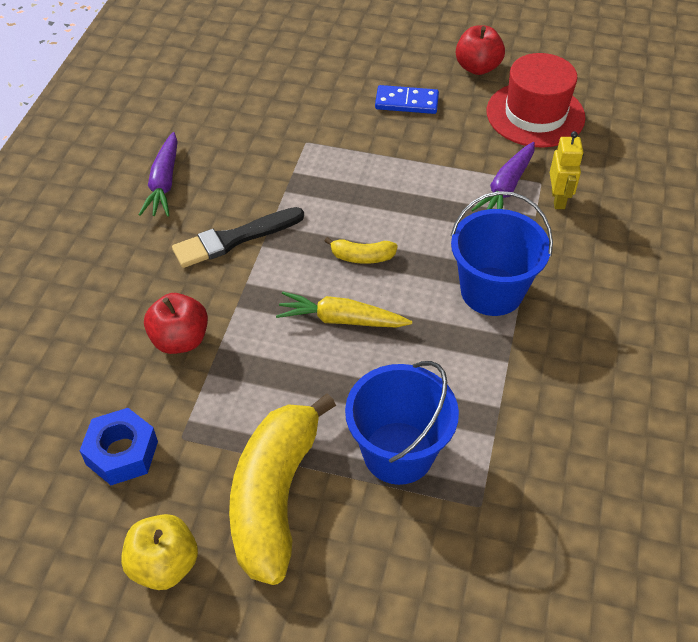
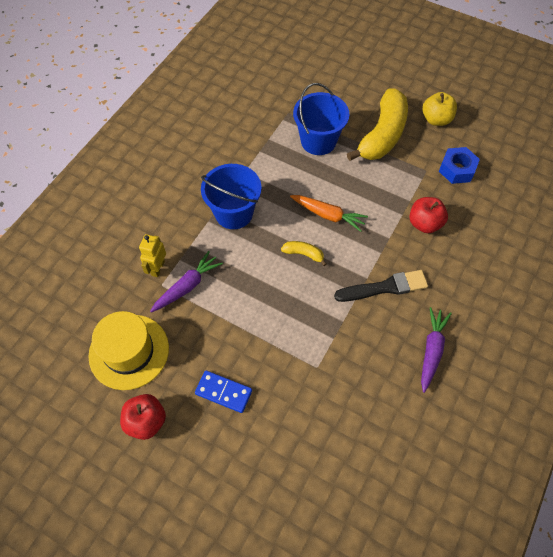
camera: 165 degrees left, 10 degrees up
yellow carrot [276,292,412,328] -> orange carrot [290,195,368,232]
red hat [487,53,585,148] -> yellow hat [88,311,169,390]

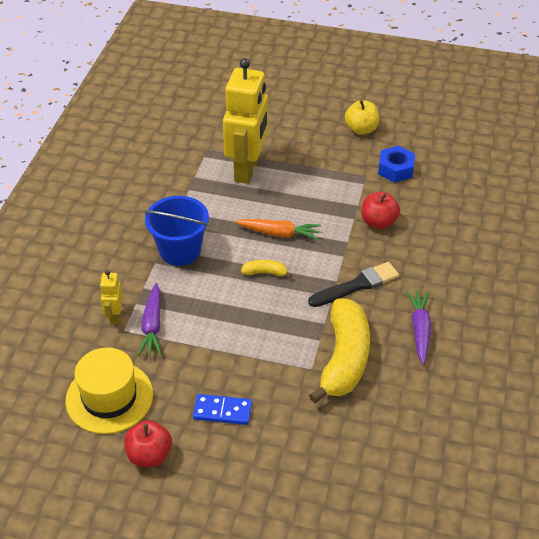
camera: 15 degrees left, 15 degrees down
purple carrot [150,251,223,313] -> purple carrot turned 150 degrees clockwise [138,283,162,356]
blue bucket [293,83,349,155] -> yellow robot [223,58,268,184]
yellow banana [347,88,408,161] -> yellow banana moved to [309,298,370,404]

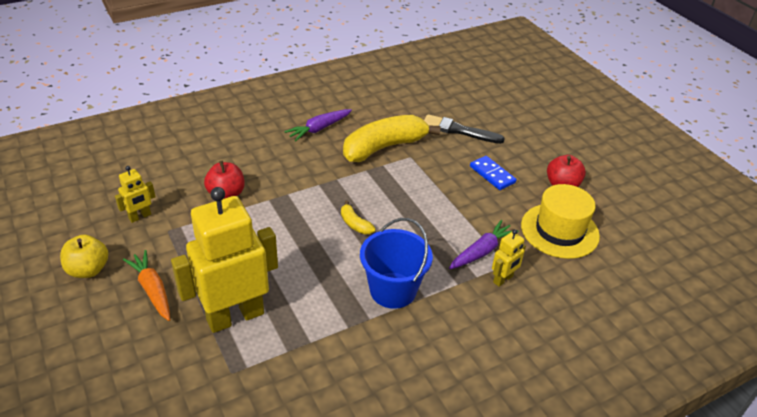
camera: 135 degrees left, 5 degrees down
orange carrot [235,219,321,240] -> orange carrot moved to [123,250,170,321]
black brush [308,262,399,307] -> black brush moved to [424,114,505,144]
blue nut [378,146,415,183] -> yellow robot [115,166,156,223]

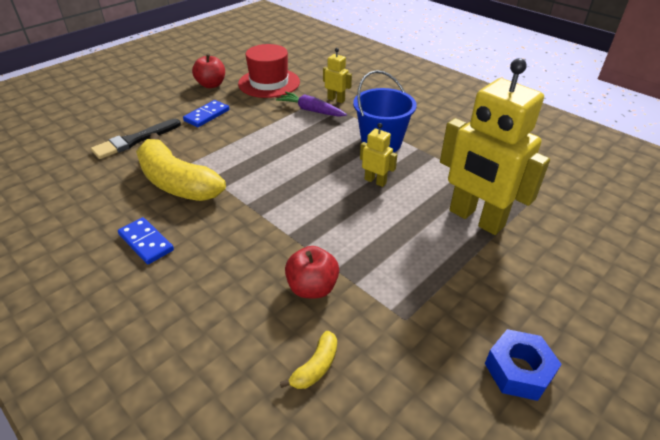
camera: 105 degrees left, 0 degrees up
yellow apple [60,235,108,278] -> blue nut [485,329,562,401]
yellow robot [115,166,156,223] -> yellow robot moved to [360,123,397,187]
orange carrot [123,250,170,321] -> none
purple carrot [284,109,352,141] -> blue domino [118,217,174,264]
yellow banana [341,201,375,235] -> yellow banana moved to [280,331,337,389]
black brush [424,114,505,144] -> black brush turned 45 degrees clockwise [91,119,181,159]
yellow hat [521,184,600,259] -> red hat [238,44,300,98]

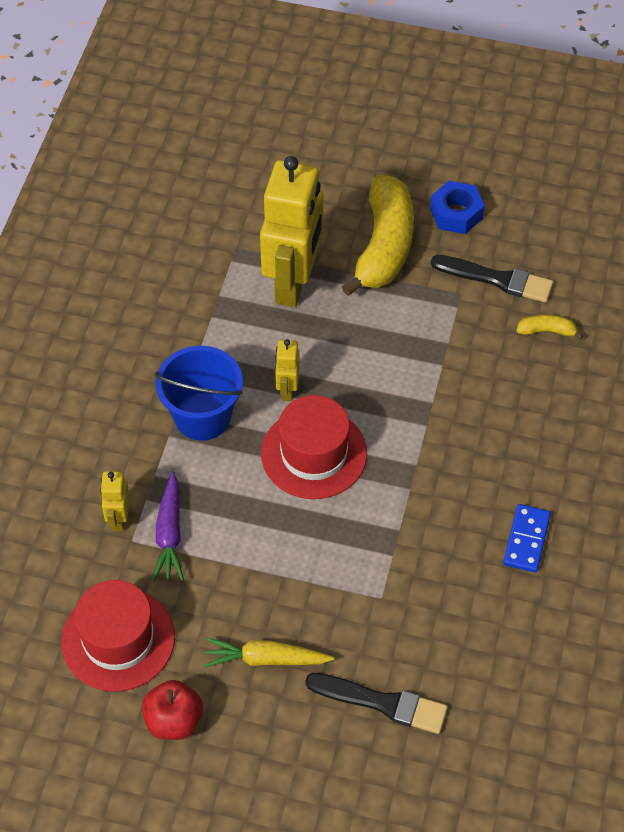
camera: 120 degrees left, 15 degrees up
yellow banana [136,133,226,201] -> yellow banana moved to [341,175,414,296]
blue domino [183,100,229,127] -> yellow carrot [203,638,334,667]
red apple [285,246,339,298] -> none
none -> red hat [261,395,367,499]
none -> black brush [431,255,553,303]

